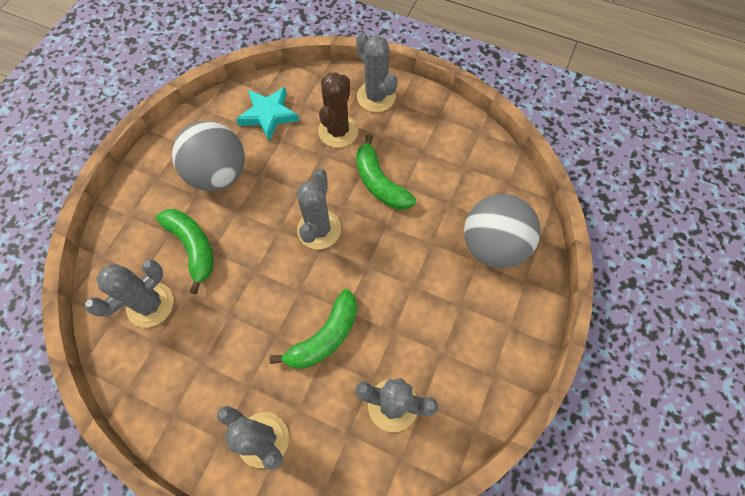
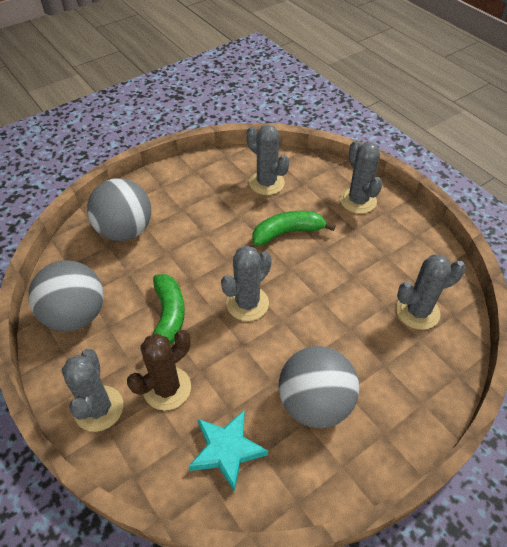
camera: 150 degrees left, 15 degrees down
green banana [156,209,214,294] -> none
none -> grey ball [29,260,104,331]

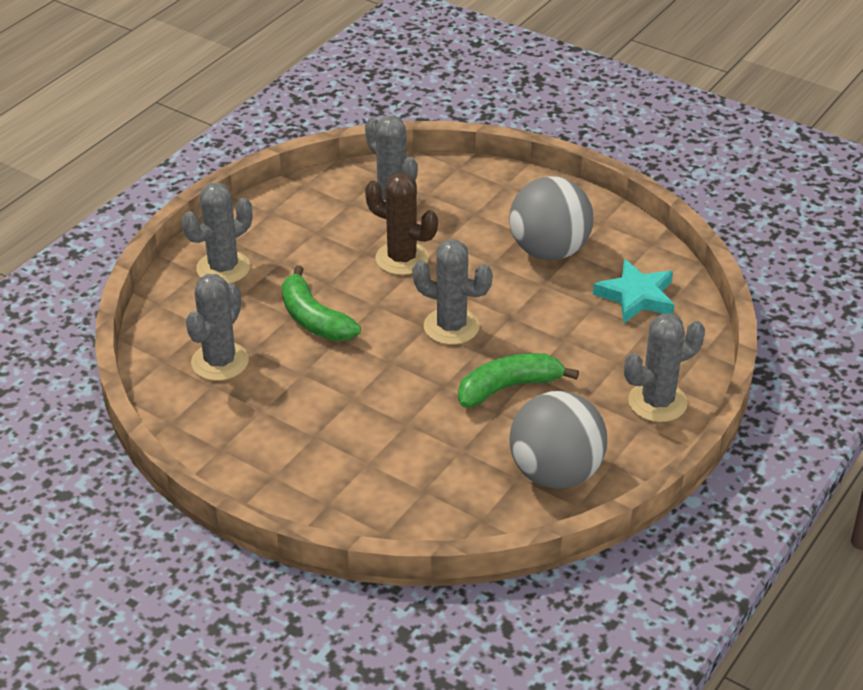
camera: 110 degrees left, 10 degrees down
grey ball [87,178,151,241] -> none
brown cactus [127,330,191,410] -> brown cactus moved to [365,173,438,275]

